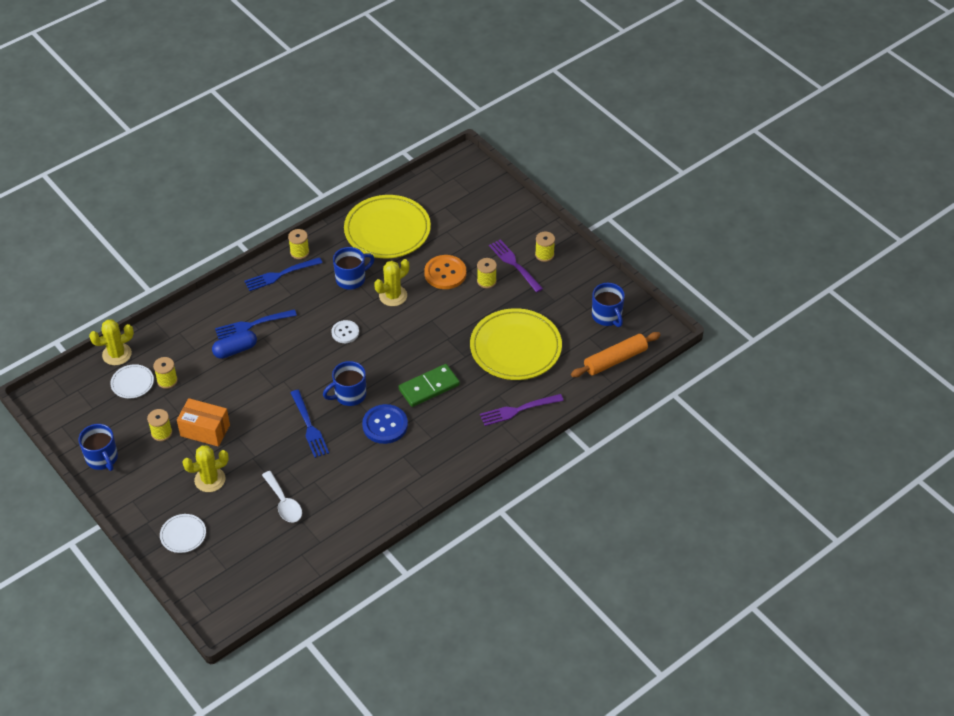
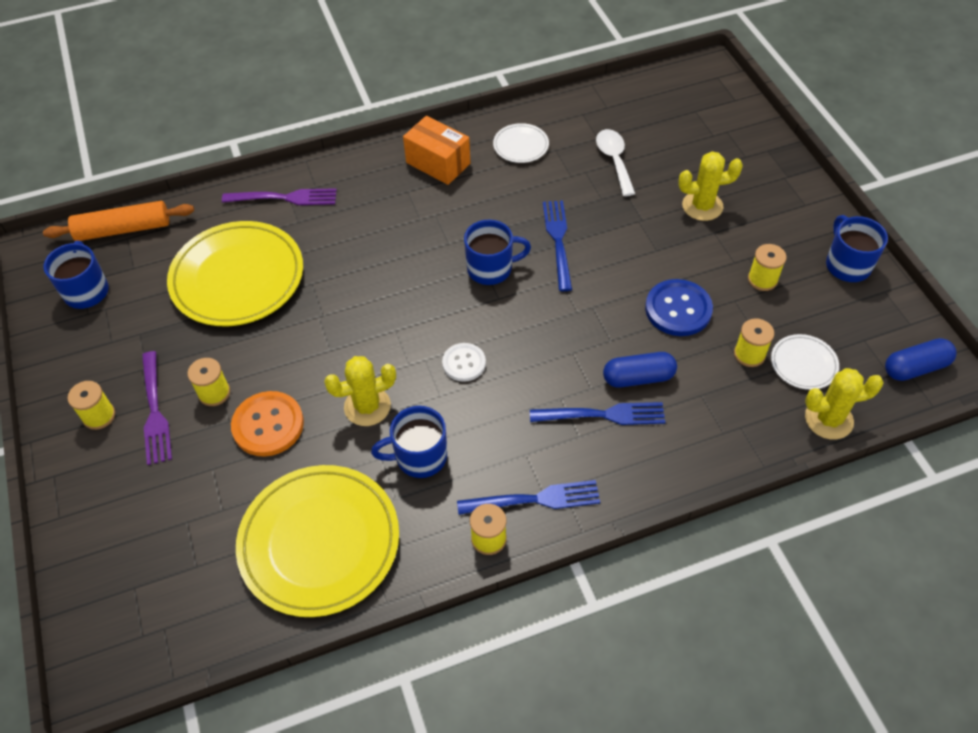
camera: 160 degrees left, 5 degrees up
white plate [160,514,206,553] -> white plate moved to [493,123,549,163]
orange box [177,398,230,447] -> orange box moved to [403,116,470,185]
blue button [362,404,408,444] -> blue button moved to [645,279,713,336]
green domino [398,364,460,407] -> none
none -> blue capsule [885,338,957,381]

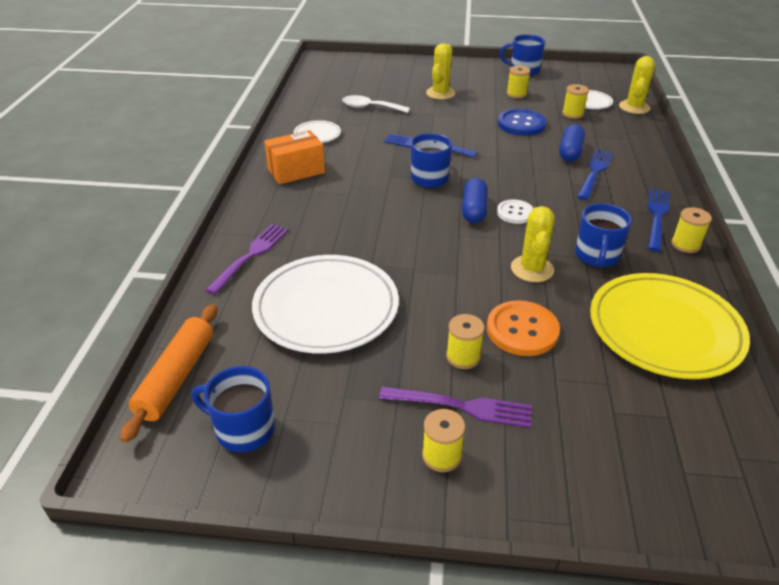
camera: 65 degrees left, 15 degrees down
yellow plate [167,221,303,326] -> white plate [252,255,399,354]
blue capsule [885,338,957,381] -> blue capsule moved to [462,178,488,223]

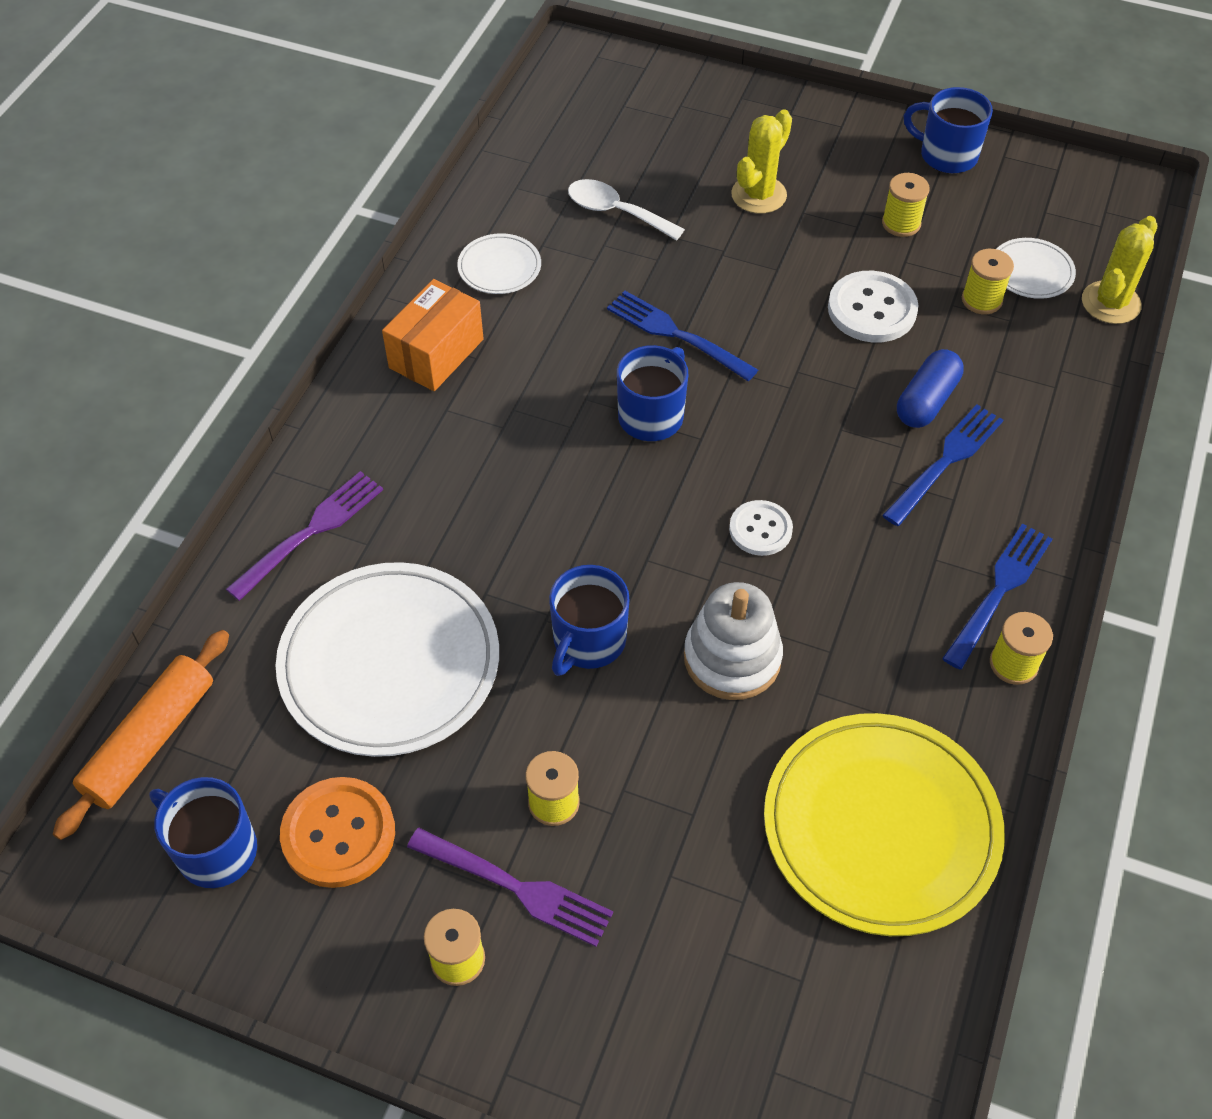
camera: 15 degrees right, 15 degrees up
orange box [264,130,325,184] -> orange box turned 45 degrees counterclockwise [382,279,484,391]
blue capsule [462,178,488,223] -> none
orange button [487,300,560,356] -> orange button moved to [280,777,395,888]
blue button [498,109,546,136] -> white button [828,271,919,343]
yellow cactus [511,206,555,282] -> white stacking toy [684,582,783,700]
blue mug [575,203,632,268] -> blue mug moved to [549,565,629,676]

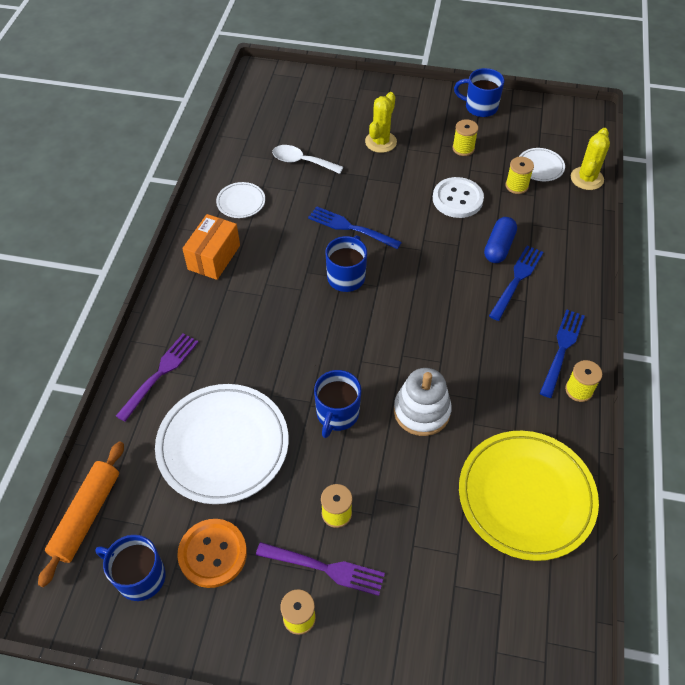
camera: 10 degrees left, 0 degrees up
white button [729,500,793,556] -> none

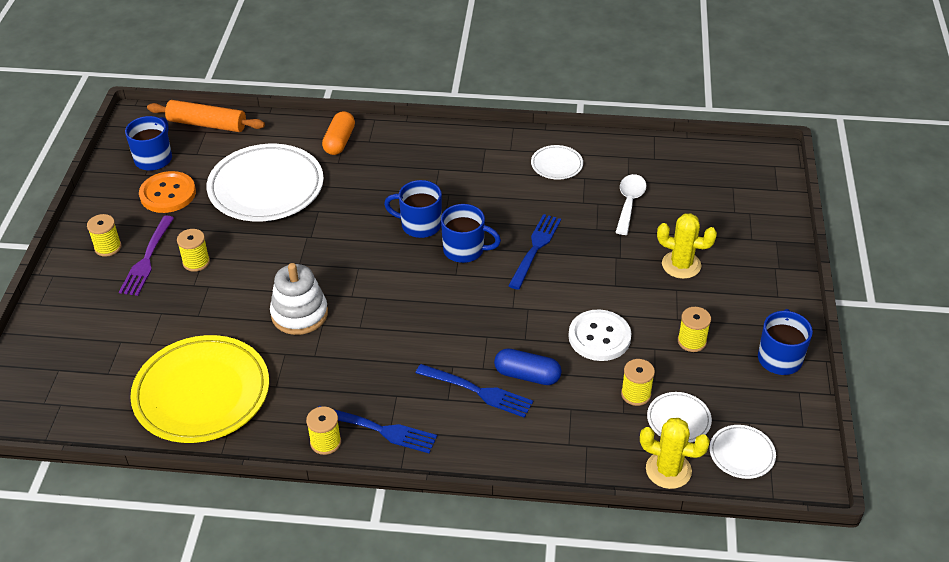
camera: 85 degrees right, 10 degrees down
purple fork [116,333,199,422] -> orange capsule [322,111,355,155]
orange box [182,214,240,280] -> none
blue mug [314,370,361,438] -> blue mug moved to [384,180,442,238]
none -> white plate [710,425,776,479]

